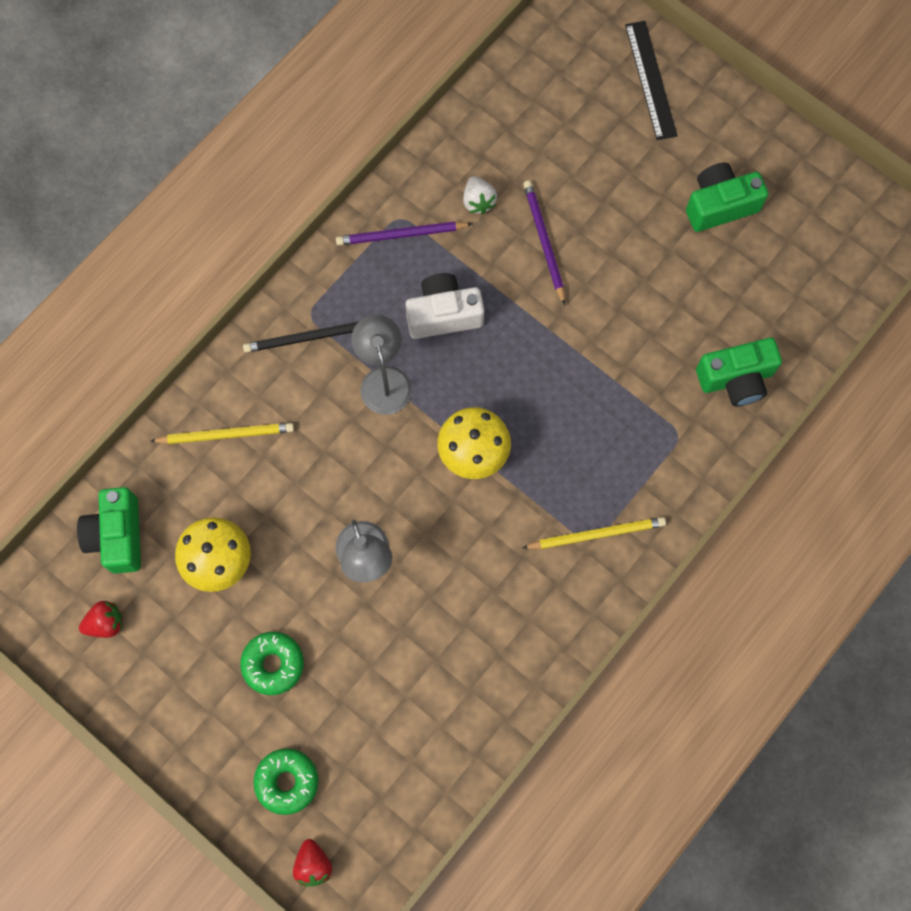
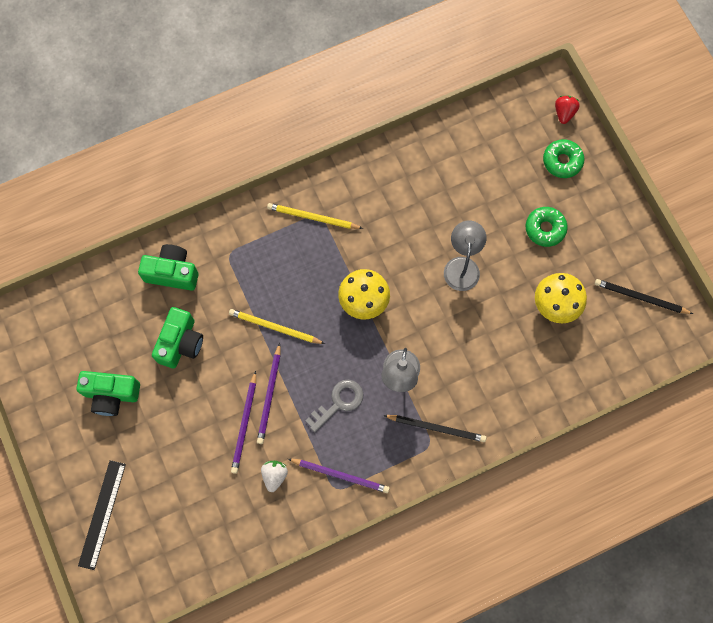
camera: 155 degrees left, 0 degrees up
green camera [77,487,141,574] -> green camera moved to [152,307,203,368]
red strawberry [79,601,122,638] -> black pencil [595,279,693,314]
yellow pencil [150,423,294,444] -> yellow pencil moved to [229,309,325,344]
white camera [405,273,484,339] -> grey key [306,380,363,432]
none -> purple pencil [257,343,281,444]

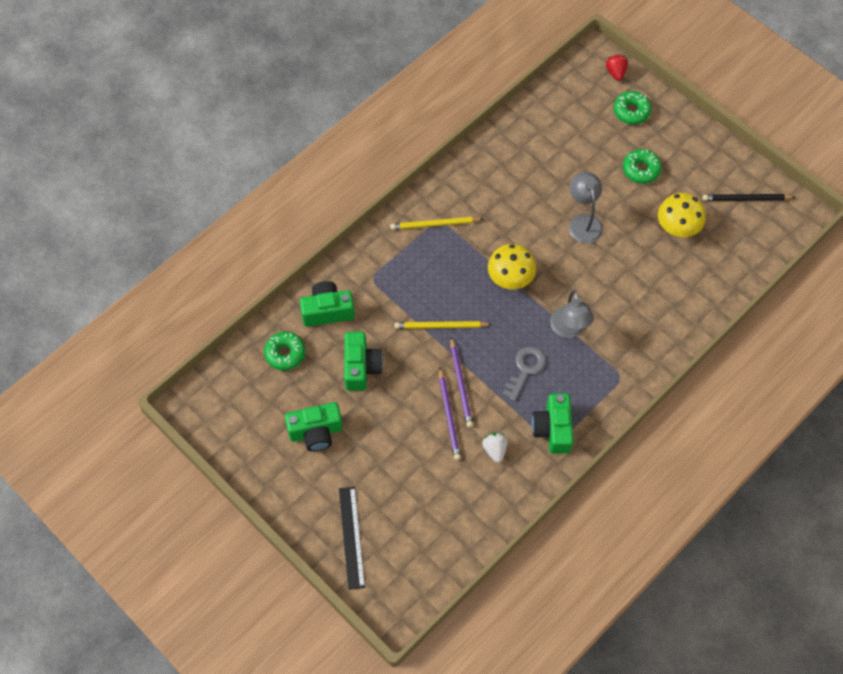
camera: 20 degrees left, 10 degrees down
purple pencil [288,459,390,493] -> green camera [532,393,573,454]
black pencil [383,415,486,442] -> none
none -> green donut [264,332,305,370]

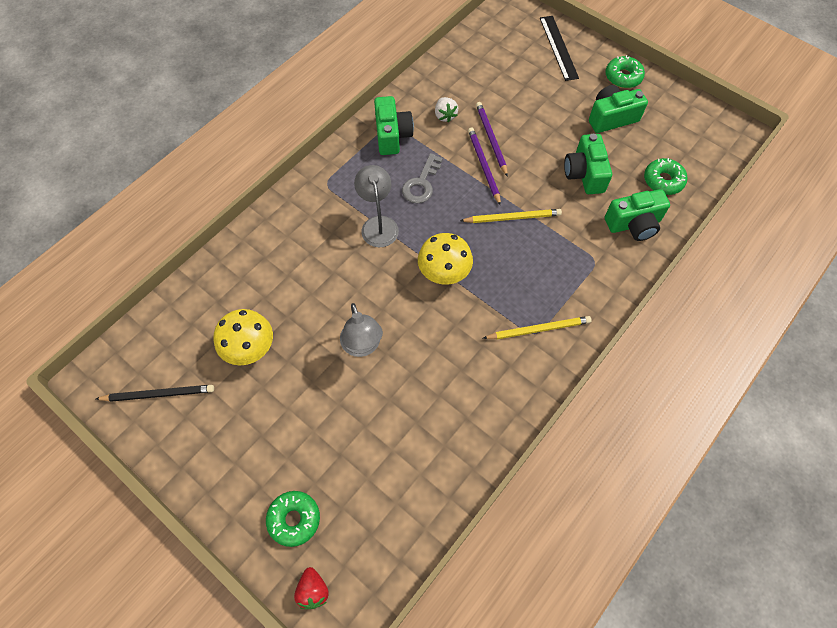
camera: 175 degrees right, 0 degrees up
green donut [623,149,662,184] -> green donut moved to [606,55,645,88]

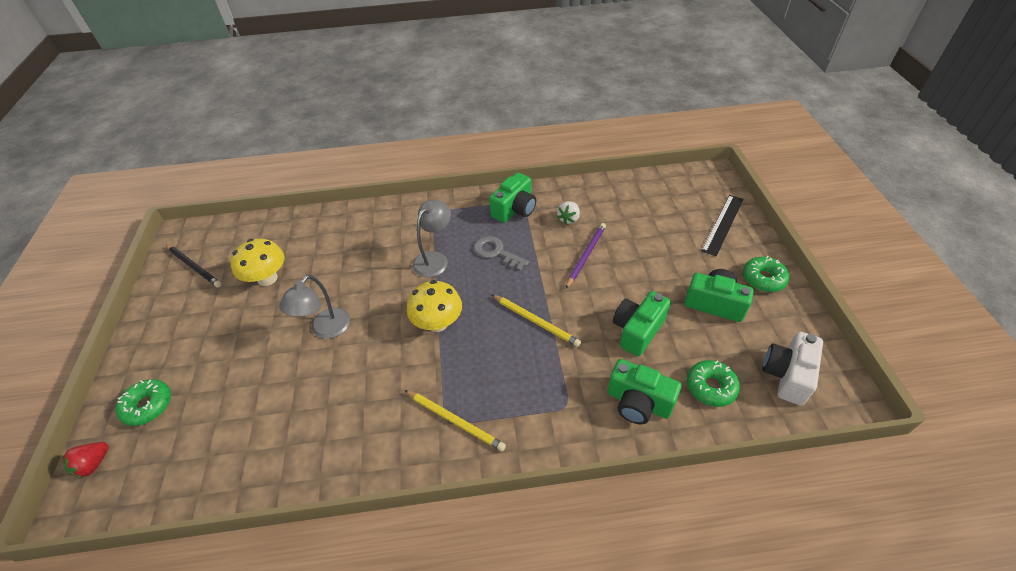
camera: 45 degrees right, 15 degrees down
grey key [402,153,443,204] -> grey key turned 60 degrees clockwise [474,236,529,271]
purple pencil [468,127,501,206] -> none
none -> white camera [762,332,823,406]

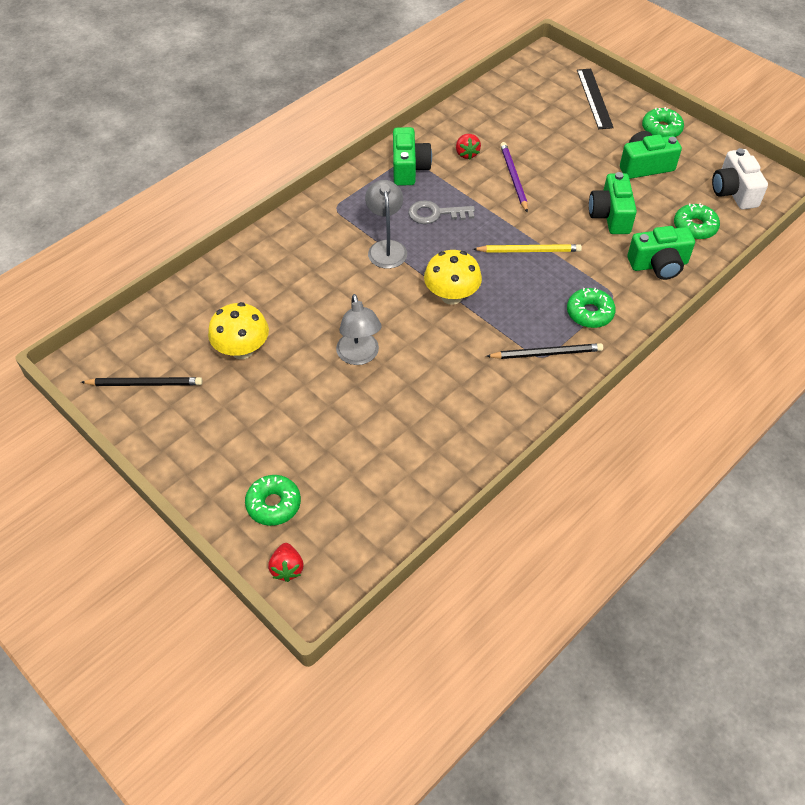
camera: 40 degrees left, 5 degrees up
yellow pencil [404,390,506,451] -> black pencil [486,343,603,359]
white strawberry [557,201,580,224] -> red strawberry [456,134,481,160]
none -> green donut [567,288,616,328]

